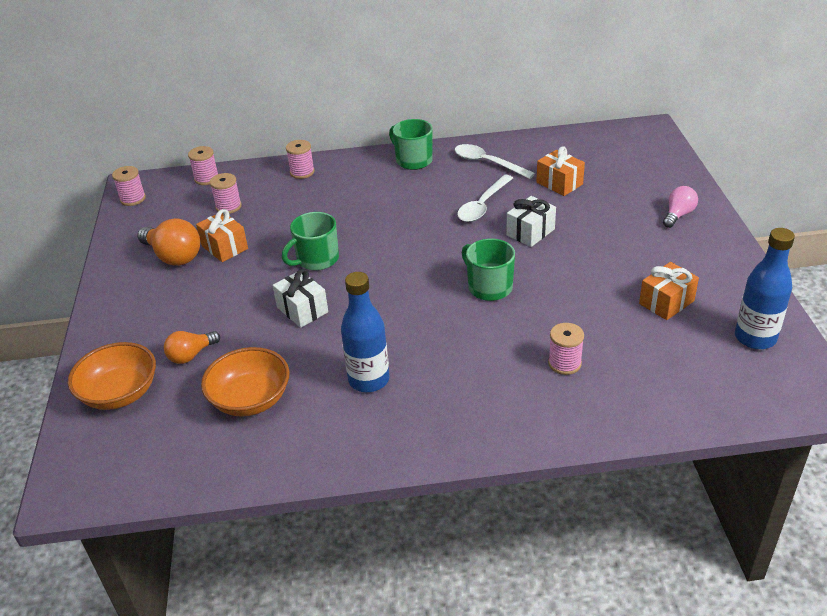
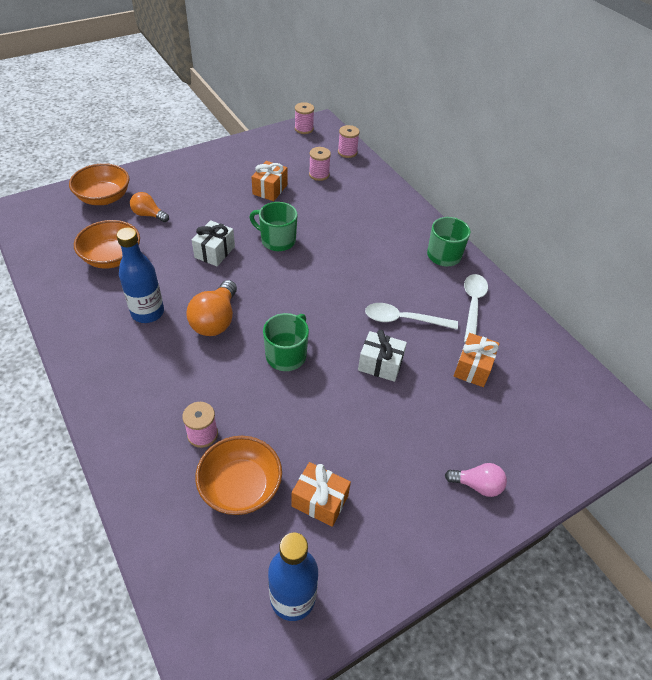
camera: 60 degrees right, 10 degrees up
orange light bulb [138,218,200,266] -> orange light bulb moved to [186,280,237,336]
pink spool [286,140,315,179] -> none
none -> orange bowl [195,436,282,515]

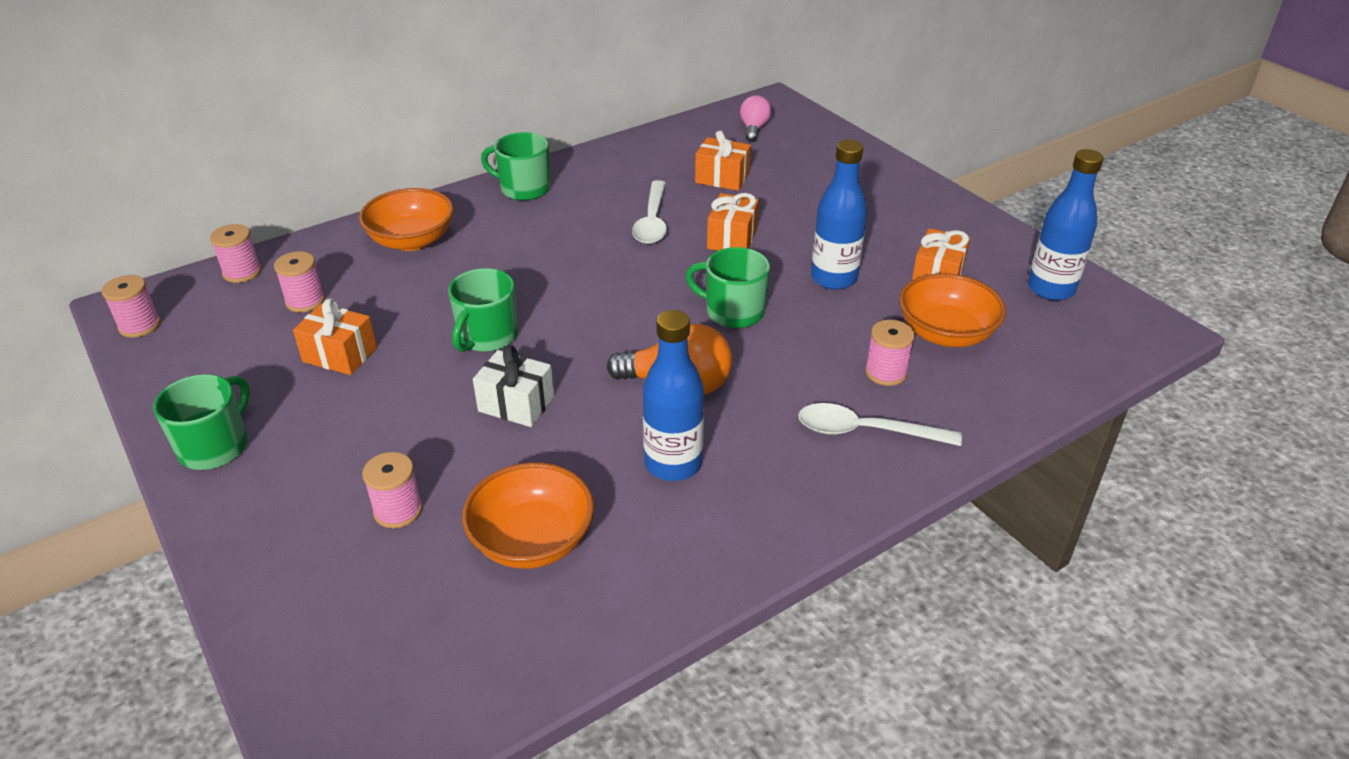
camera: 90 degrees left, 10 degrees down
orange bowl [69,163,129,205] -> orange bowl moved to [359,188,454,251]
orange light bulb [130,192,169,222] -> pink spool [362,452,423,528]
white gift [358,330,407,382] -> orange gift [707,193,759,251]
pink light bulb [445,463,507,497] -> pink light bulb moved to [740,95,771,142]
white spoon [464,274,488,343] -> white spoon moved to [798,403,962,446]
none -> green mug [153,374,250,470]
none -> blue bottle [811,140,867,290]

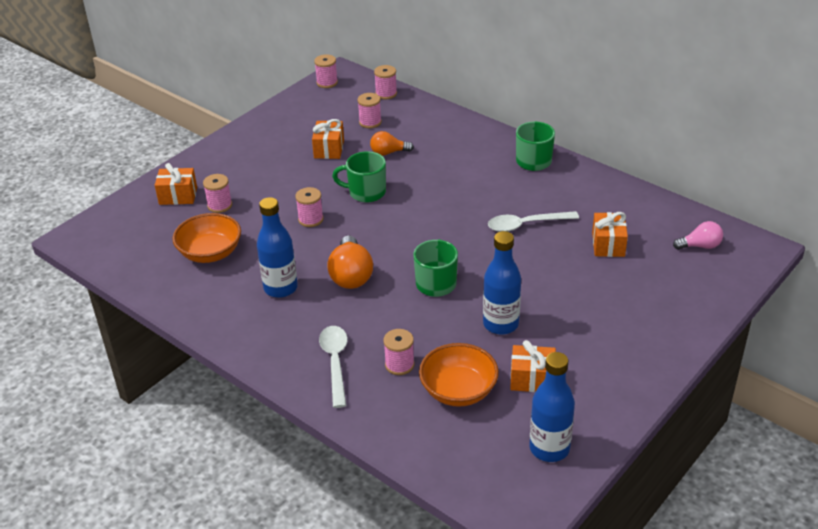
camera: 75 degrees right, 0 degrees up
green mug [153,374,250,470] -> none
orange bowl [359,188,454,251] -> none
white gift [473,345,554,427] -> pink spool [295,187,324,227]
orange gift [707,193,759,251] -> orange gift moved to [155,163,197,205]
none -> orange light bulb [370,131,414,156]

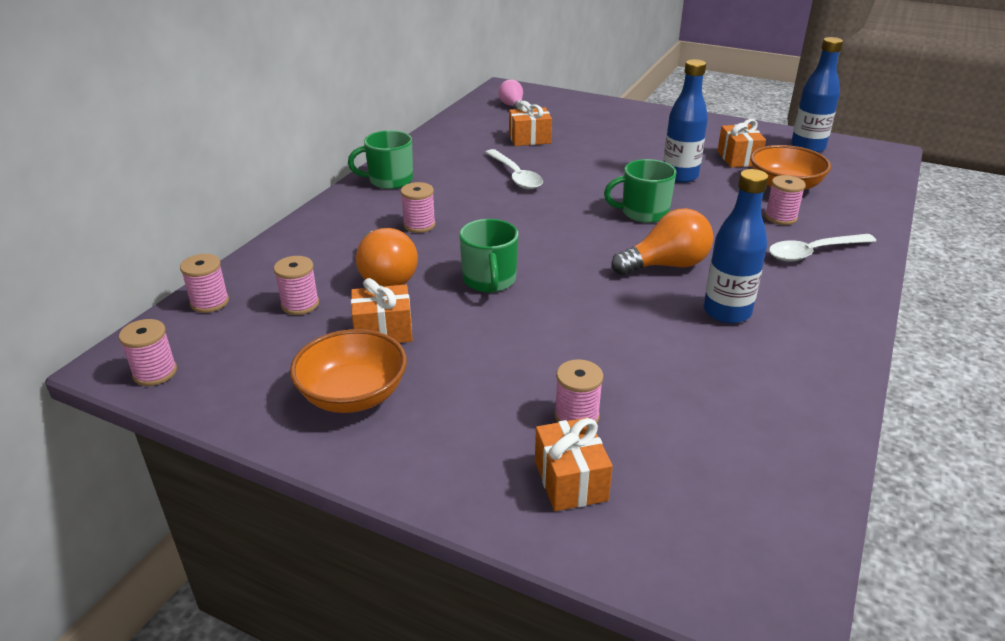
camera: 105 degrees left, 5 degrees down
orange bowl [172,213,241,263] -> orange bowl moved to [290,329,407,413]
pink spool [295,187,324,227] -> pink spool moved to [400,182,436,233]
orange light bulb [370,131,414,156] -> orange light bulb [356,228,418,286], size x1.62

